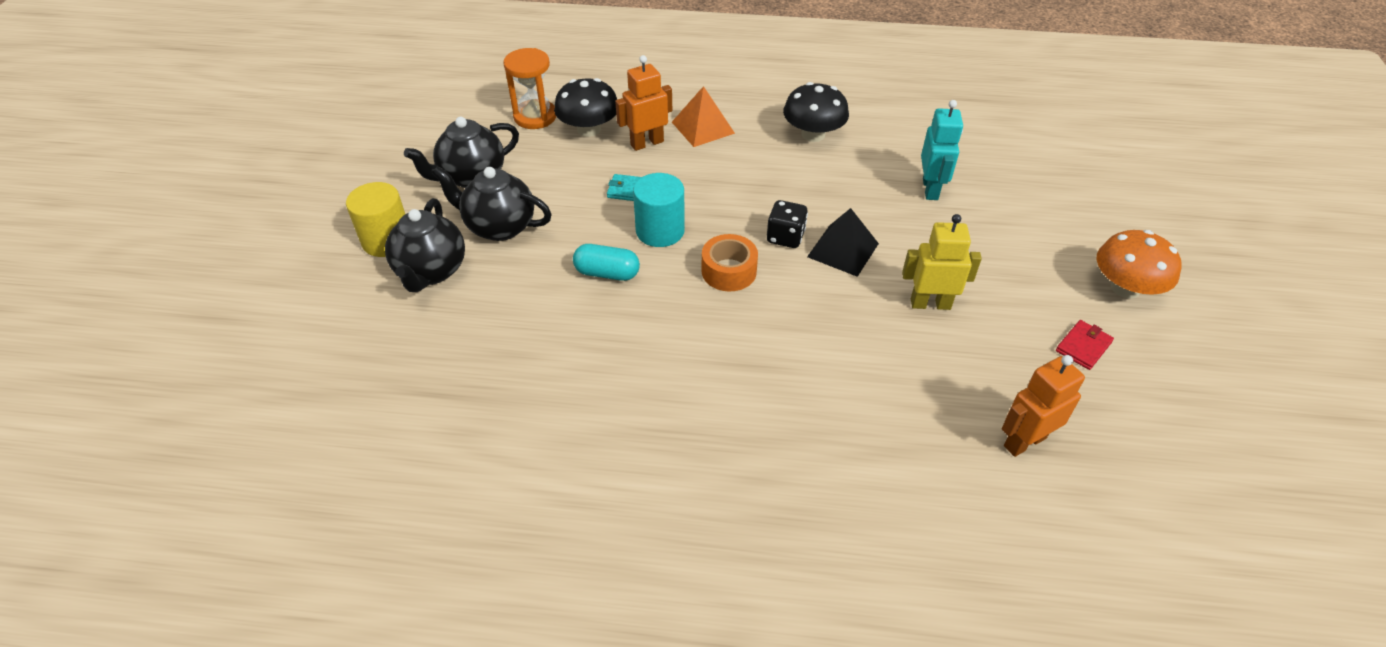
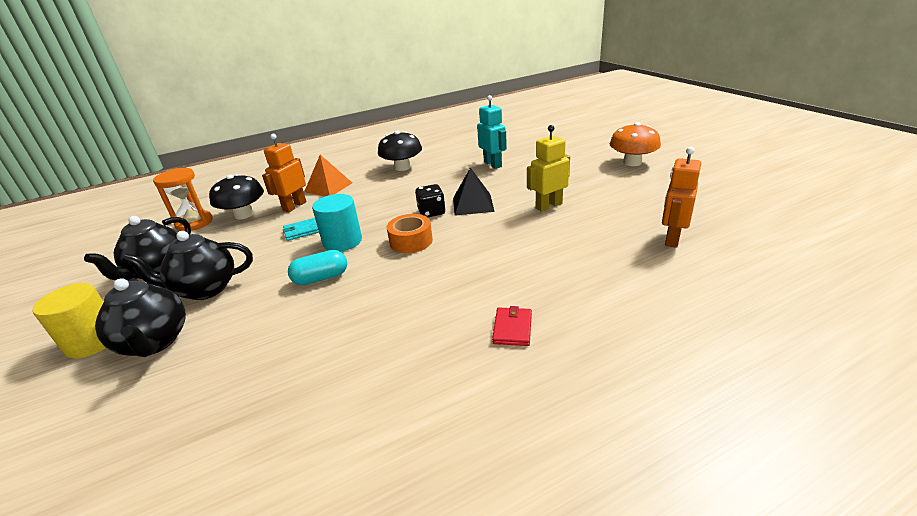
camera: 30 degrees left, 15 degrees down
red wallet [1056,320,1114,370] -> red wallet moved to [492,306,532,346]

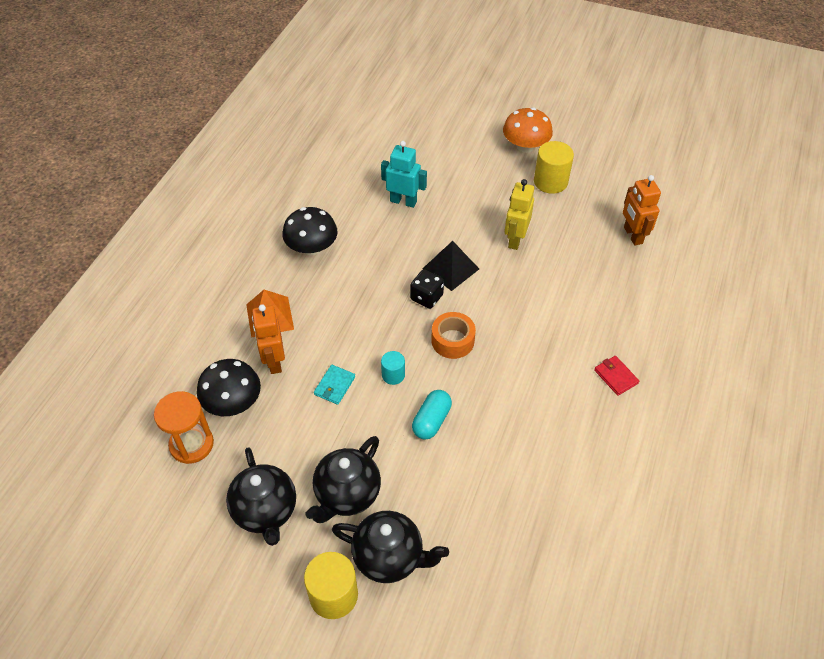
camera: 45 degrees left, 20 degrees up
turquoise cylinder [312,194,362,252] -> turquoise cylinder [381,351,405,385], size x0.57
none -> yellow cylinder [534,141,574,194]

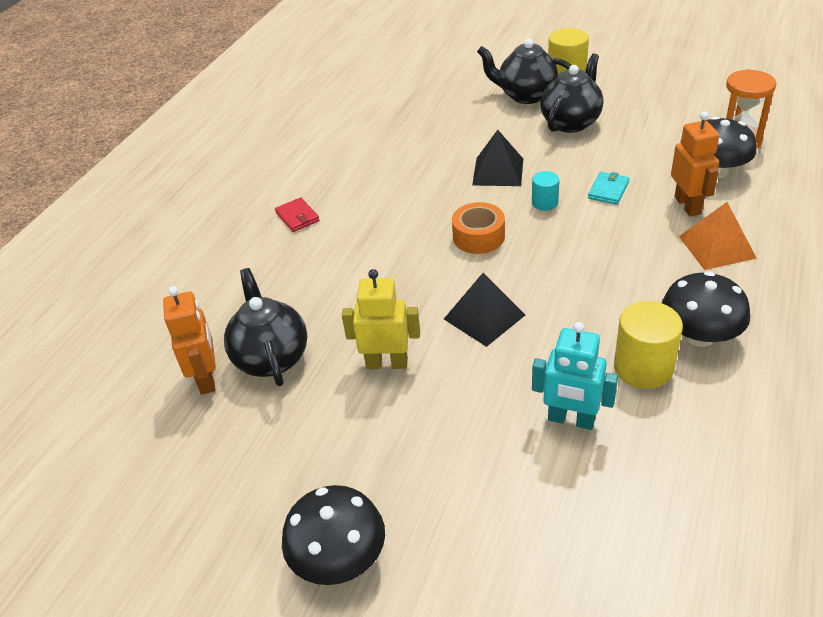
camera: 175 degrees left, 10 degrees down
black teapot [226,447,296,546] -> black teapot moved to [224,268,307,386]
black dice [410,269,444,309] -> none
turquoise capsule [412,390,452,440] -> black pyramid [472,130,523,186]
orange mushroom [503,108,553,153] -> black mushroom [282,485,385,585]
yellow robot [505,179,534,250] -> yellow robot turned 105 degrees counterclockwise [342,269,420,369]
yellow cylinder [534,141,574,194] -> yellow cylinder moved to [614,301,683,389]

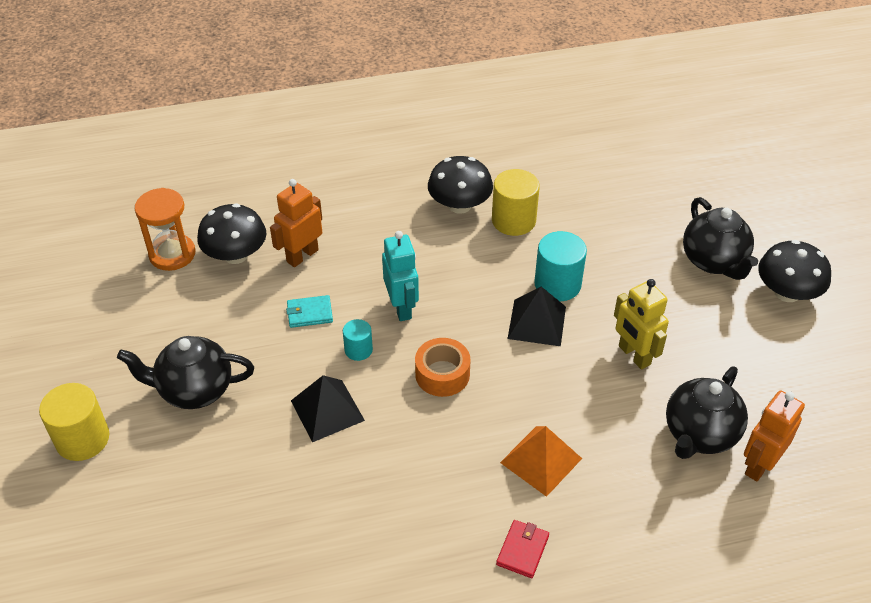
camera: 130 degrees left, 5 degrees up
black teapot [477,39,571,104] -> black teapot moved to [683,197,758,280]
turquoise robot [532,322,618,430] -> turquoise robot moved to [382,231,419,321]
orange pyramid [679,202,757,270] -> orange pyramid moved to [500,426,582,497]
none -> turquoise cylinder [534,231,587,301]

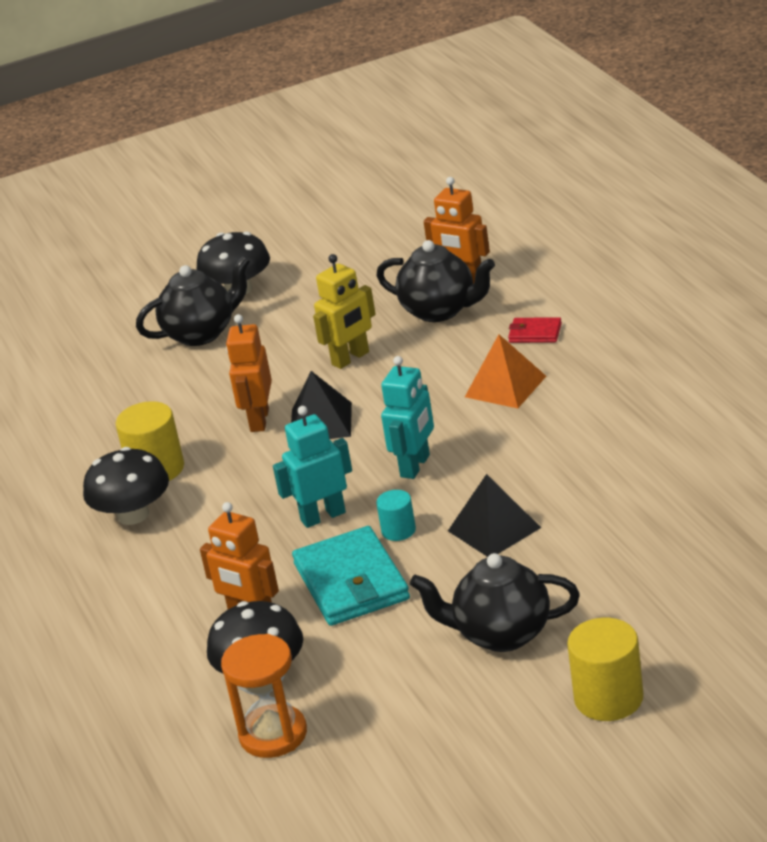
camera: 95 degrees left, 15 degrees down
black teapot [117,336,254,409] -> black teapot turned 105 degrees clockwise [410,553,580,652]
turquoise wallet [286,295,333,328] -> turquoise wallet [292,526,410,626], size x2.05
orange tape [415,338,470,397] -> turquoise robot [381,356,434,479]
red wallet [496,520,549,578] -> red wallet moved to [508,317,562,343]
turquoise cylinder [534,231,587,301] -> orange robot [226,314,272,432]

